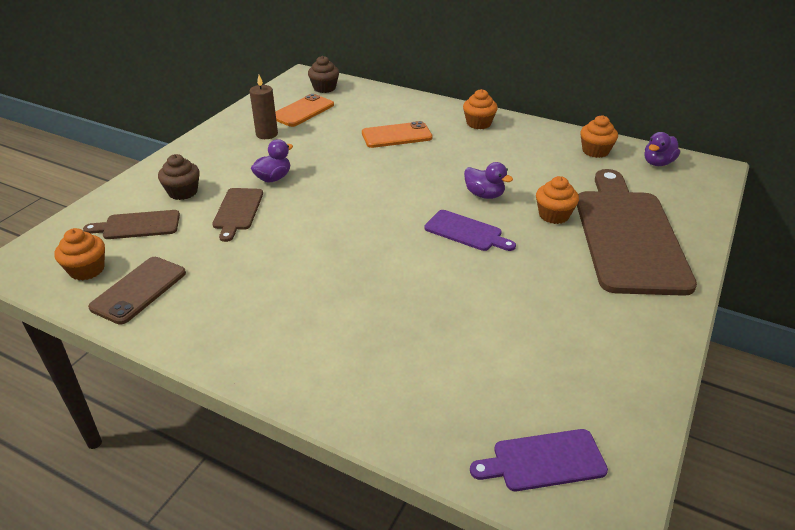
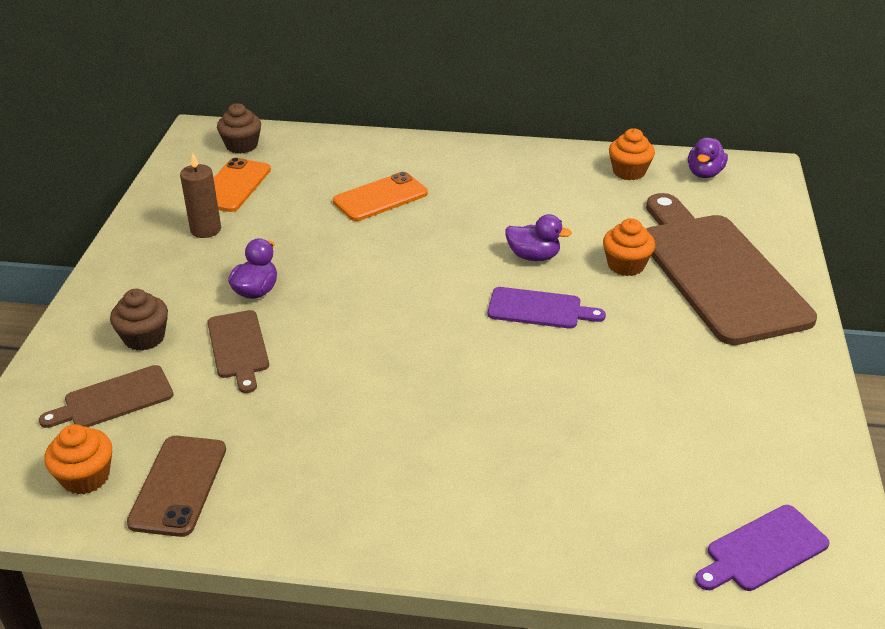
camera: 20 degrees left, 0 degrees up
orange cupcake [463,89,498,129] -> none

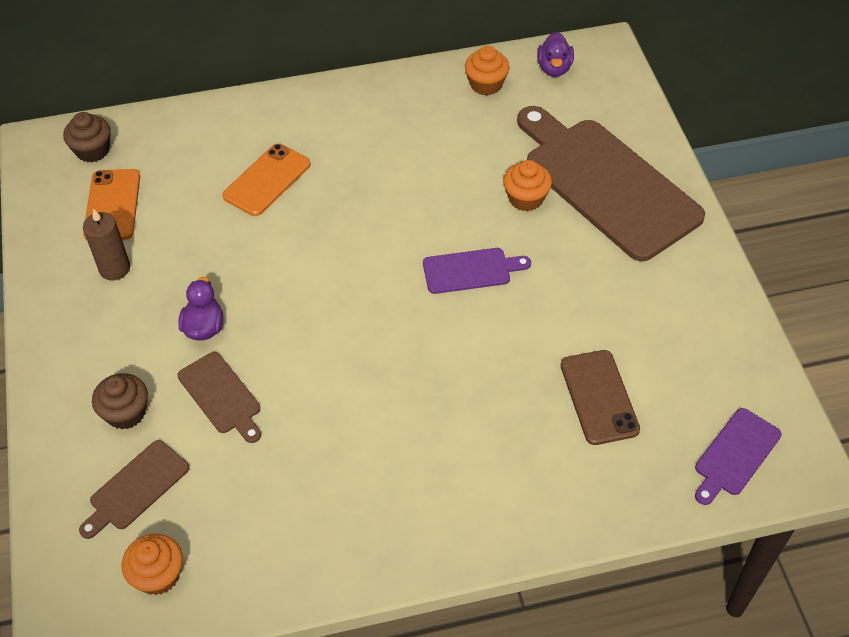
camera: 20 degrees left, 15 degrees up
brown phone [127,436,226,537] -> brown phone moved to [561,350,640,445]
purple duck [505,214,572,261] -> none

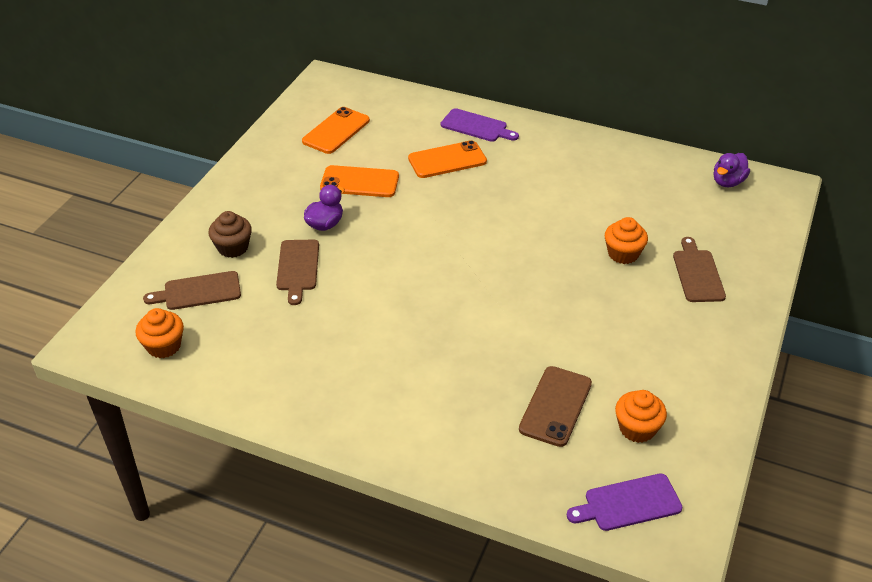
camera: 35 degrees right, 10 degrees down
brown cupcake [63,112,111,162] -> none
brown candle [83,209,130,280] -> none
purple cutting board [423,248,531,294] -> purple cutting board moved to [441,108,519,142]
orange cupcake [465,46,510,95] -> orange cupcake moved to [615,390,667,443]
brown cutting board [517,106,705,261] -> brown cutting board [673,237,726,302], size x0.45
none -> orange phone [320,165,399,197]

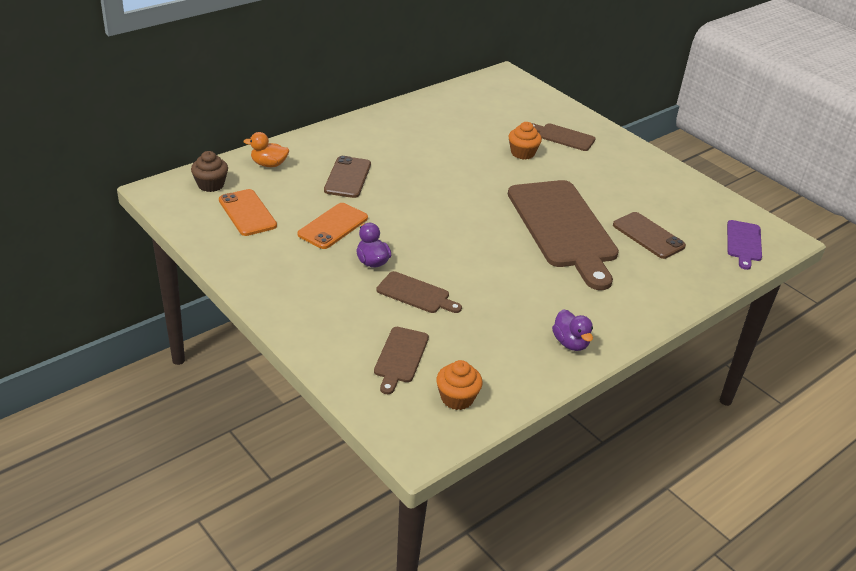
camera: 65 degrees left, 5 degrees down
brown cupcake [208,211,252,258] -> brown cupcake moved to [191,151,228,192]
orange phone [408,140,487,178] -> brown phone [324,156,371,198]
purple cutting board [441,108,519,142] -> none
orange cupcake [615,390,667,443] -> none
purple duck [714,153,750,187] -> purple duck moved to [552,309,593,351]
none -> orange duck [244,132,289,167]
none -> brown cutting board [508,180,619,290]

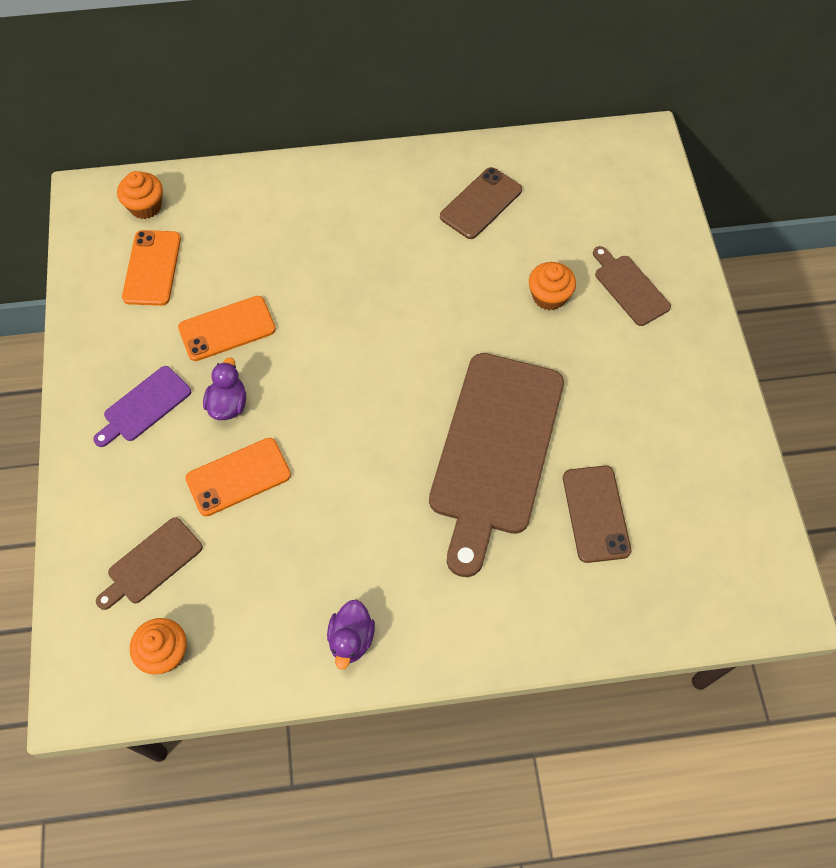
camera: 35 degrees right, 25 degrees up
brown cupcake [191,151,228,192] -> orange cupcake [117,171,163,219]
orange duck [244,132,289,167] -> none
brown phone [324,156,371,198] -> brown phone moved to [440,167,522,239]
brown cutting board [377,271,462,313] -> orange phone [185,438,291,516]
purple cutting board [727,220,762,270] -> purple cutting board moved to [93,366,191,447]

